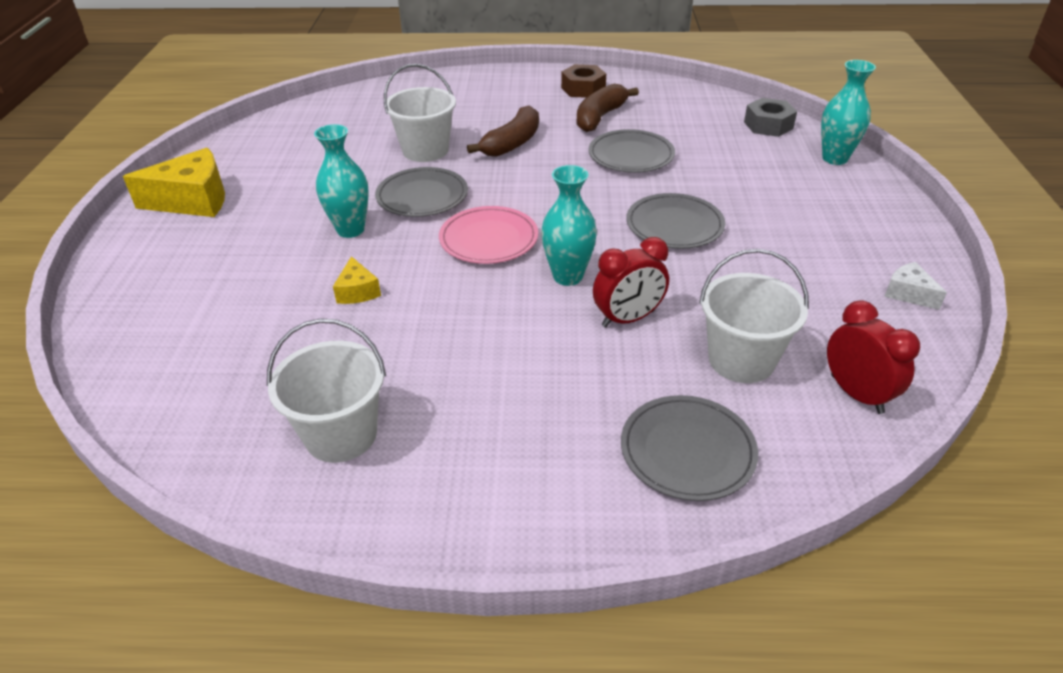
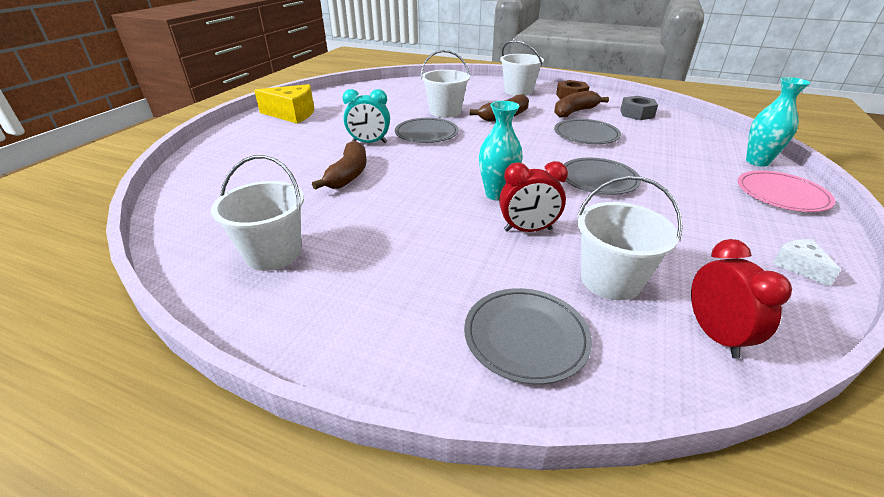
camera: 20 degrees right, 5 degrees down
turquoise vase [314,124,369,238] -> turquoise clock [343,89,390,143]
yellow cheese [333,256,381,304] -> brown banana [312,141,367,190]
pink plate [439,206,538,264] -> pink plate moved to [738,170,835,212]
grey nut [744,98,797,137] -> grey nut moved to [620,96,658,120]
none -> white bucket [500,40,544,96]

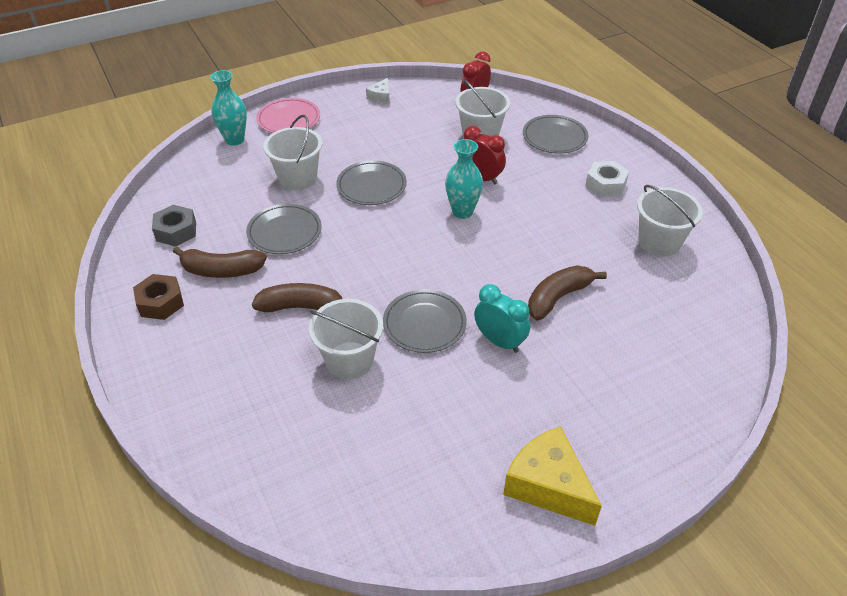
camera: 140 degrees left, 10 degrees up
white bucket [500,40,544,96] -> white bucket moved to [263,115,322,191]
none -> white nut [585,161,629,197]

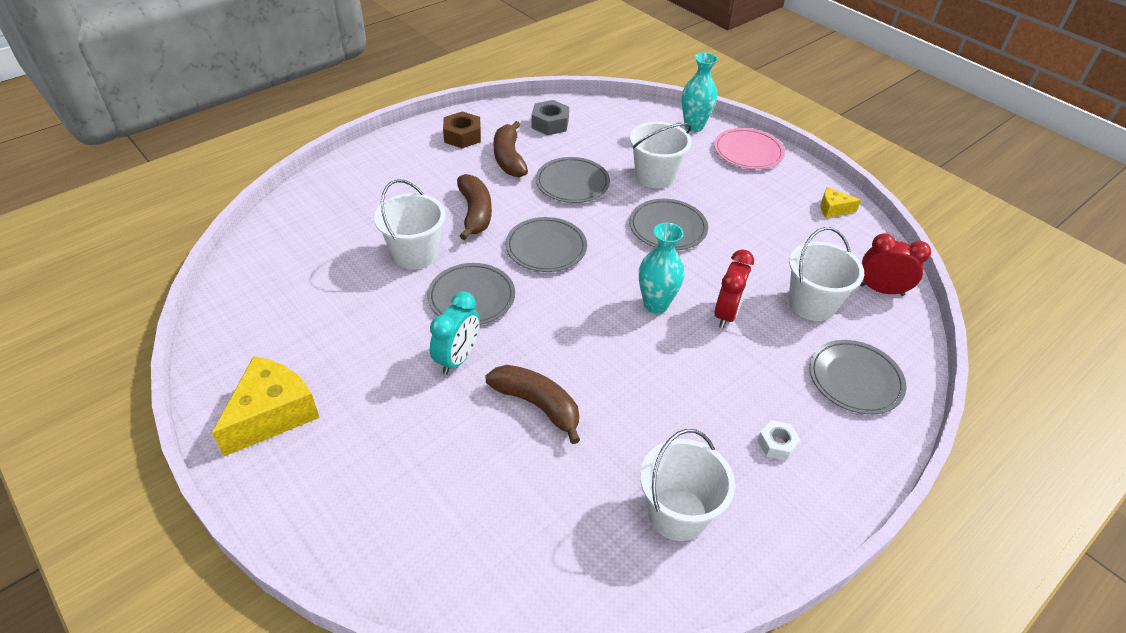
camera: 75 degrees right, 0 degrees up
white cheese [366,78,390,104] -> yellow cheese [821,187,861,218]
white nut [585,161,629,197] -> white nut [757,420,801,461], size x0.65
none -> grey plate [506,217,587,272]

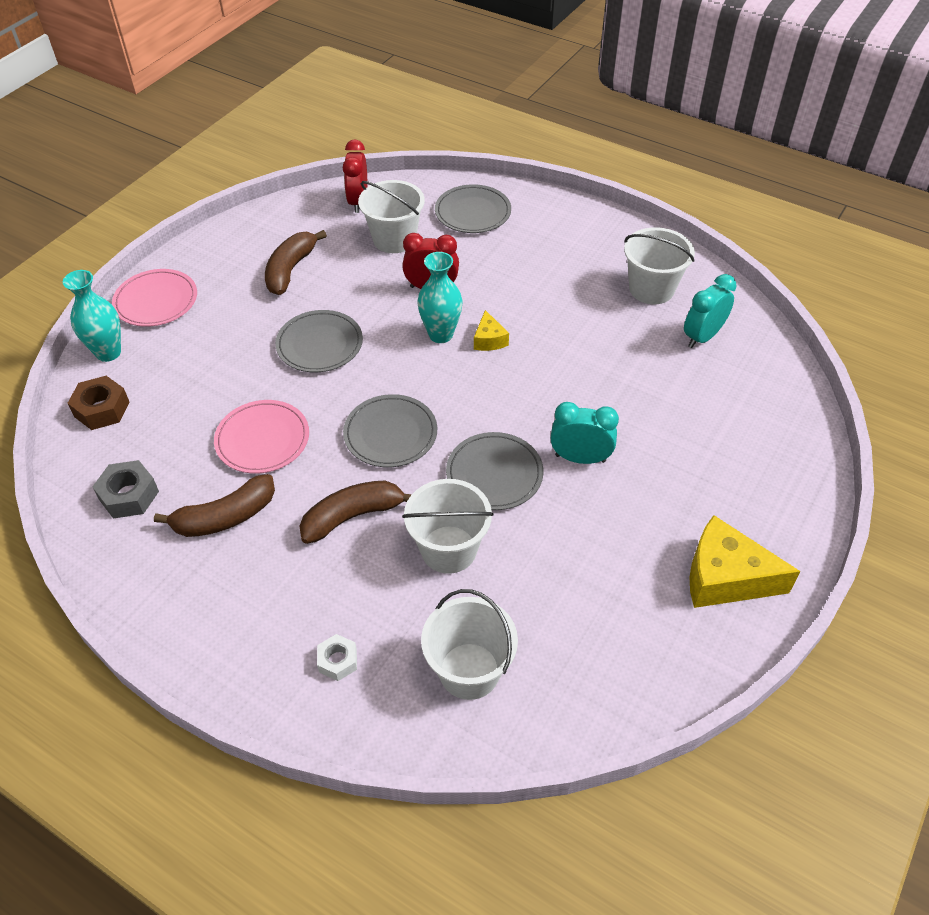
camera: 105 degrees left, 5 degrees up
brown nut [443,111,481,149] -> brown nut moved to [67,376,129,430]
brown banana [486,365,580,444] -> brown banana moved to [265,230,327,295]
grey plate [536,157,610,203] -> pink plate [214,400,309,474]
white bucket [630,122,692,189] -> white bucket moved to [421,589,518,700]
white nut [757,420,801,461] -> white nut moved to [317,634,357,681]
yellow cheese [821,187,861,218] -> yellow cheese moved to [474,310,509,351]
none -> turquoise clock [684,274,736,348]

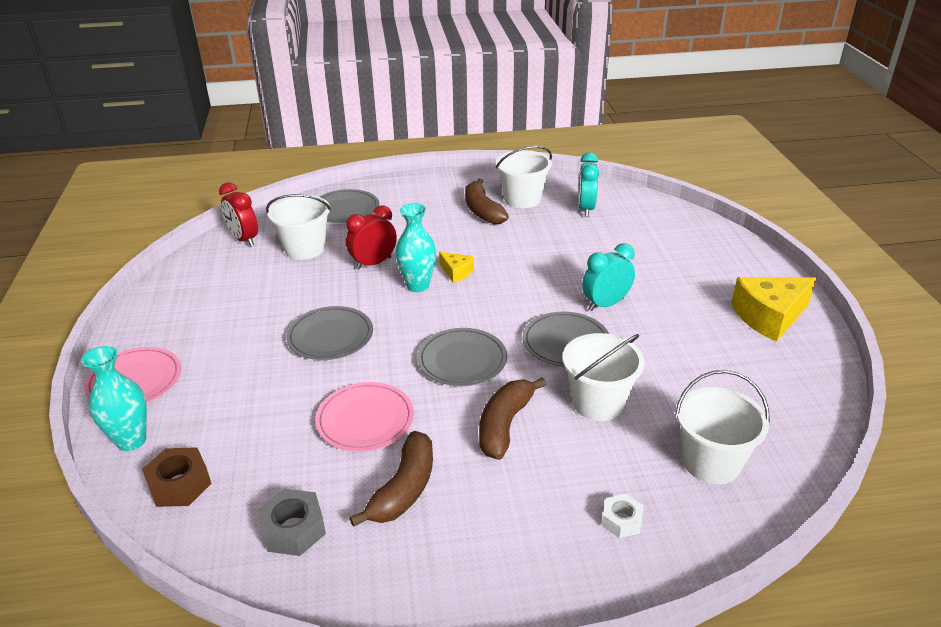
camera: 40 degrees left, 15 degrees down
brown banana [265,230,327,295] -> brown banana moved to [465,179,509,224]

